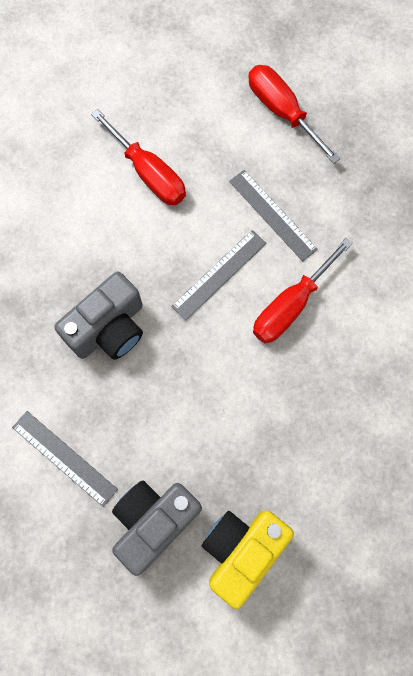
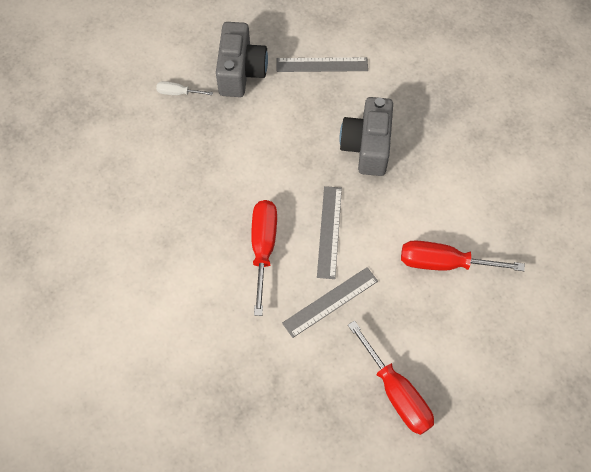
camera: 140 degrees right, 10 degrees down
yellow camera [202,511,294,609] -> white screwdriver [156,81,213,95]
grey ruler [229,170,318,262] -> grey ruler turned 45 degrees counterclockwise [282,267,378,338]
red screwdriver [248,65,341,164] -> red screwdriver turned 45 degrees clockwise [348,321,434,435]

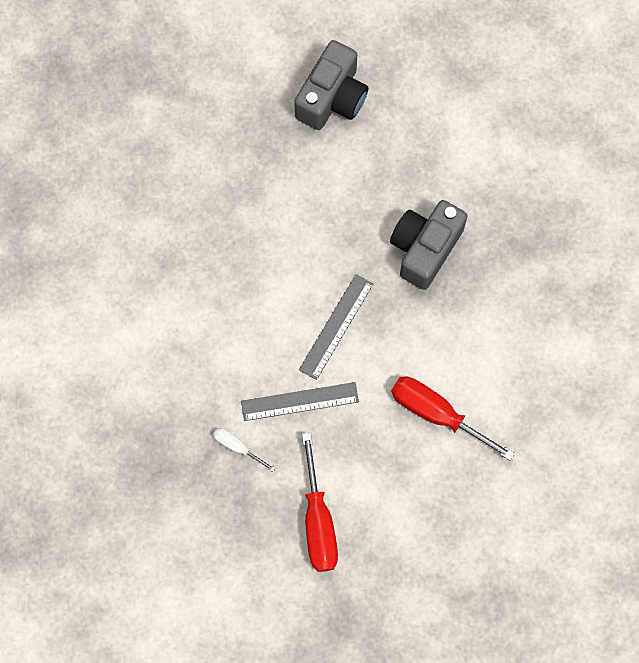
camera: 25 degrees right, 10 degrees up
white screwdriver [156,81,213,95] -> white screwdriver moved to [213,428,276,472]
red screwdriver [251,200,277,316] -> none
grey ruler [277,57,368,72] -> none

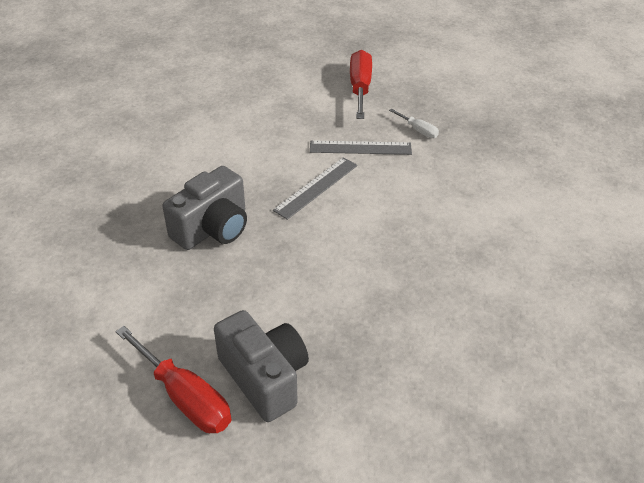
camera: 170 degrees left, 30 degrees down
grey camera [294,40,368,130] -> grey camera turned 105 degrees clockwise [214,310,309,422]
red screwdriver [391,377,515,461] -> red screwdriver moved to [115,326,231,433]

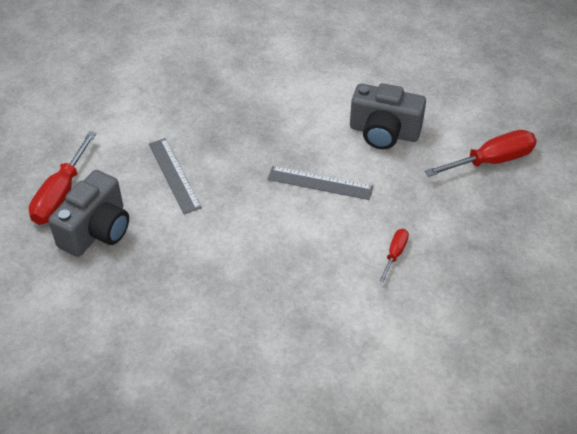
camera: 65 degrees right, 5 degrees up
grey camera [162,166,247,250] -> grey camera moved to [350,83,426,149]
grey ruler [310,140,412,155] -> grey ruler moved to [149,138,202,214]
white screwdriver [389,109,439,138] -> none
none -> red screwdriver [379,229,409,282]

